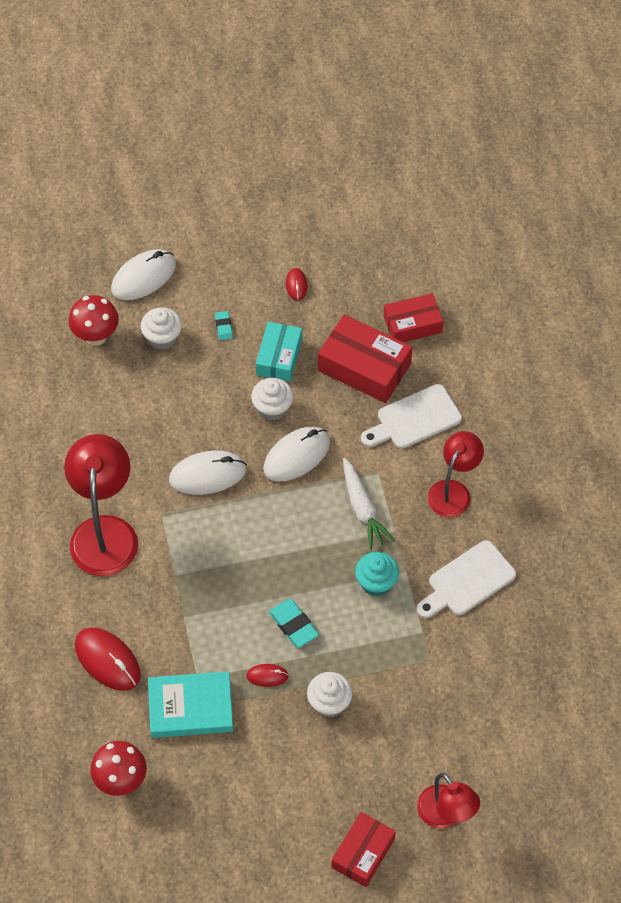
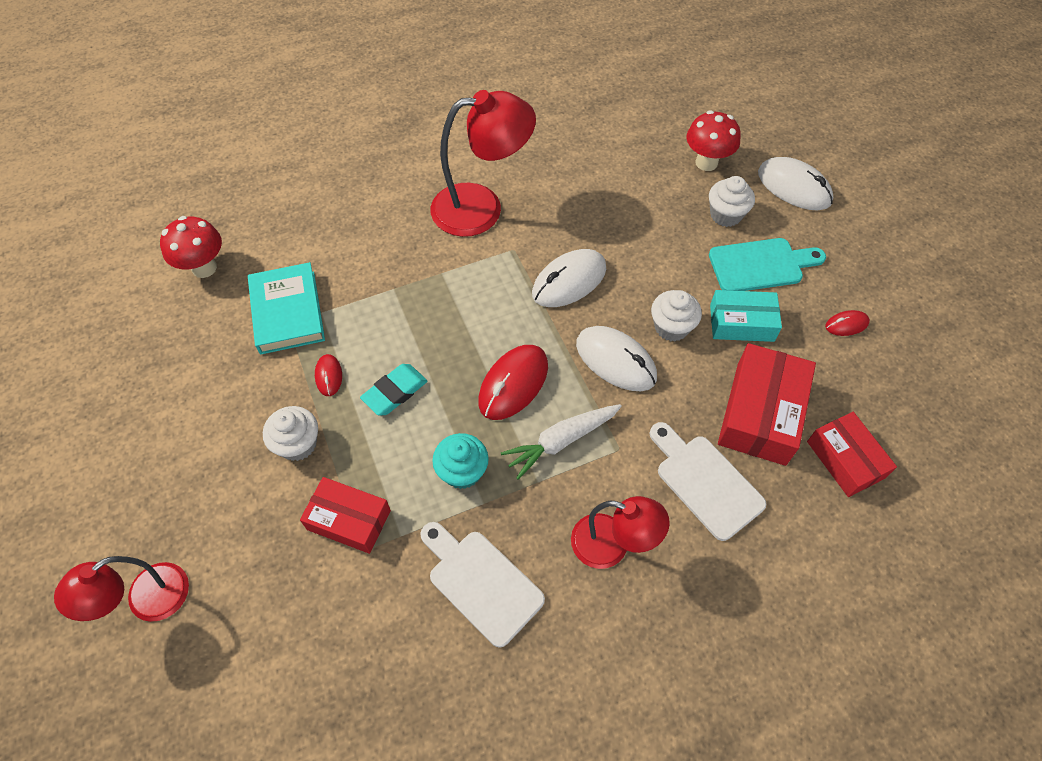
camera: 80 degrees right, 0 degrees up
red mouse [75,627,141,691] -> red mouse moved to [478,345,548,420]
white mouse [169,451,247,495] -> white mouse turned 75 degrees clockwise [532,249,606,307]
turquoise eraser [215,311,233,340] -> turquoise cutting board [709,238,826,291]
red box [332,812,396,887] -> red box moved to [300,477,391,554]

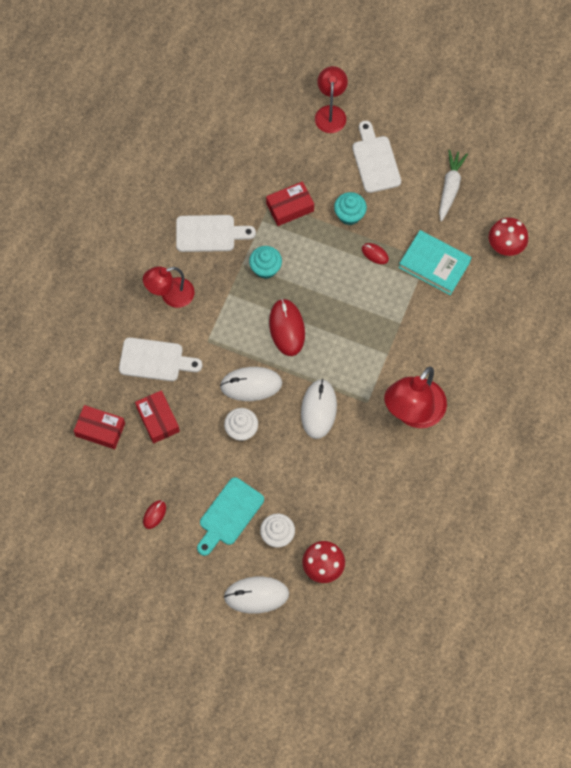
camera: 135 degrees right, 10 degrees up
white cupcake [263,406,318,461] -> turquoise cupcake [334,192,367,225]
turquoise eraser [360,364,427,416] -> none
white carrot [501,404,622,480] -> white carrot moved to [439,150,468,221]
turquoise box [710,290,782,342] -> none
red box [718,343,816,466] -> red box [135,390,180,444], size x0.66
none -> white cutting board [352,121,401,193]

